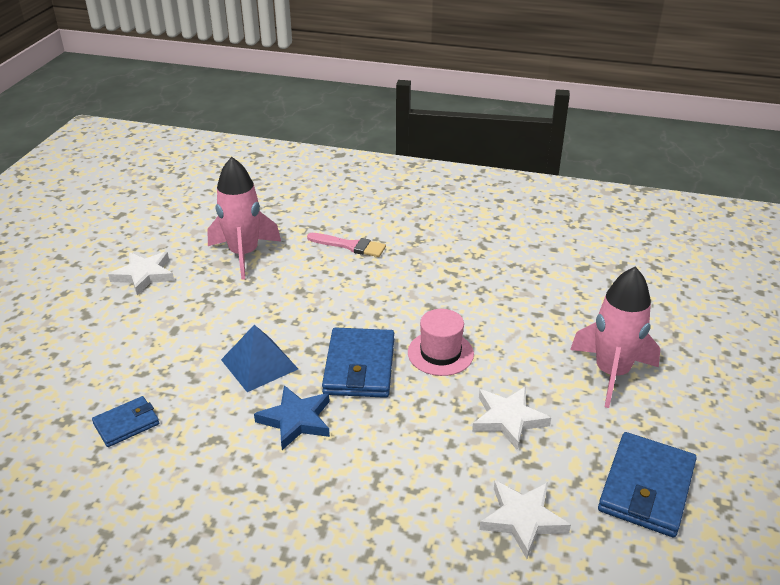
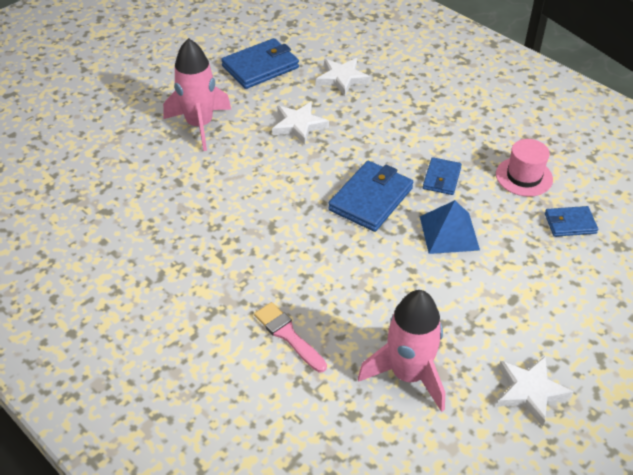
camera: 150 degrees left, 10 degrees up
blue star [254,385,330,450] -> blue wallet [423,157,462,195]
pink hat [408,309,474,376] -> pink hat moved to [496,139,553,197]

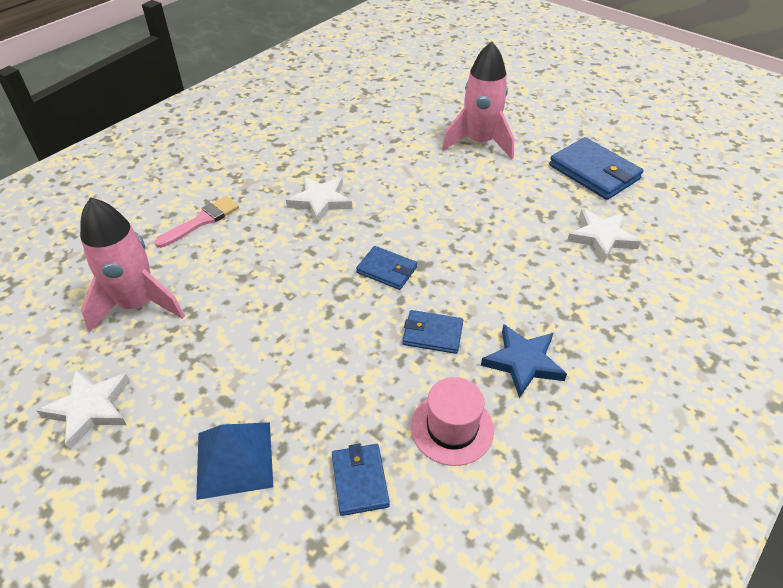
camera: 85 degrees right, 0 degrees up
white star [272,102,329,145] -> white star moved to [286,176,352,224]
blue wallet [328,161,413,232] -> blue wallet [356,246,417,290], size x0.58
blue pyramid [420,200,480,254] -> blue pyramid moved to [196,422,273,500]
none -> blue star [481,324,567,398]

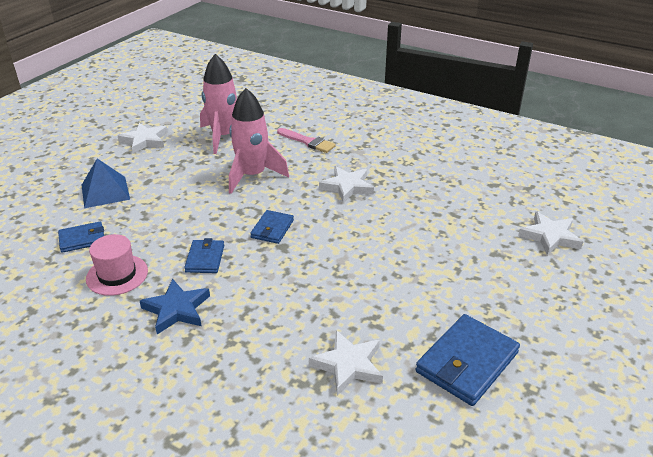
camera: 80 degrees right, 10 degrees down
pink rocket [442,42,514,159] -> pink rocket moved to [229,88,289,194]
none -> white star [518,211,583,256]

